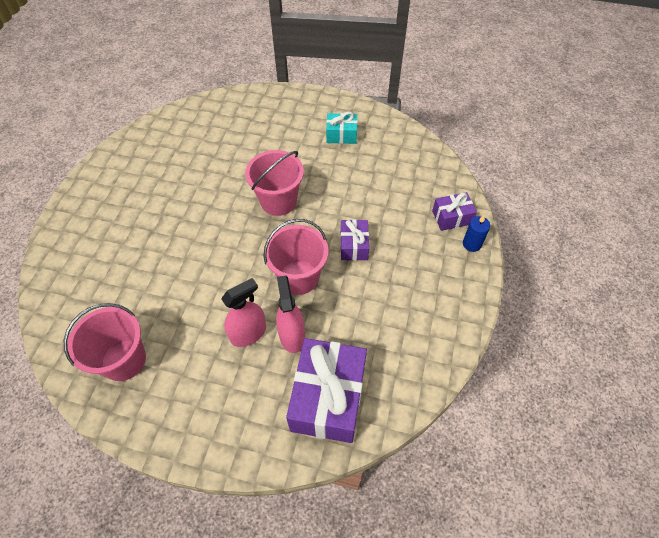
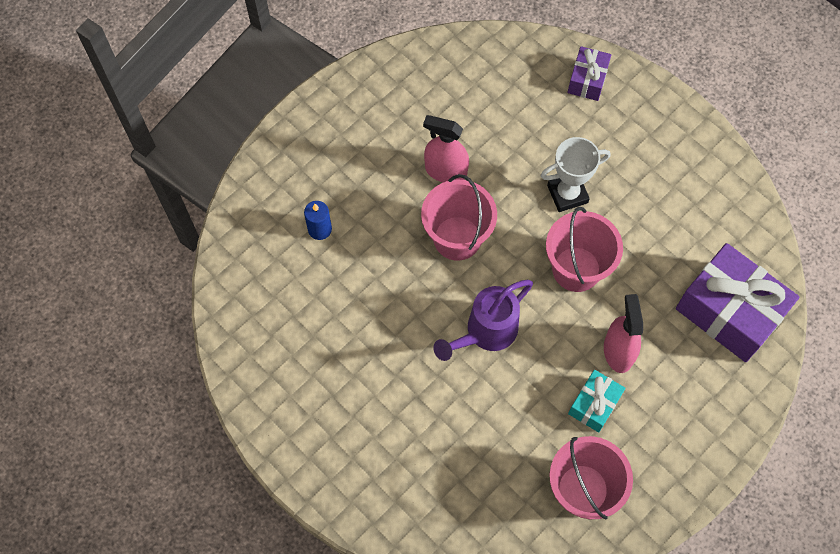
camera: 60 degrees left, 10 degrees up
pink spray bottle [276,275,305,353] -> pink spray bottle moved to [423,115,469,182]
turquoise gift [326,112,358,144] -> turquoise gift moved to [568,370,625,432]
purple gift [340,219,369,261] -> white trophy [541,137,610,212]
blue candle [463,215,490,252] -> blue candle moved to [304,201,332,240]
none -> purple watering can [433,280,533,361]

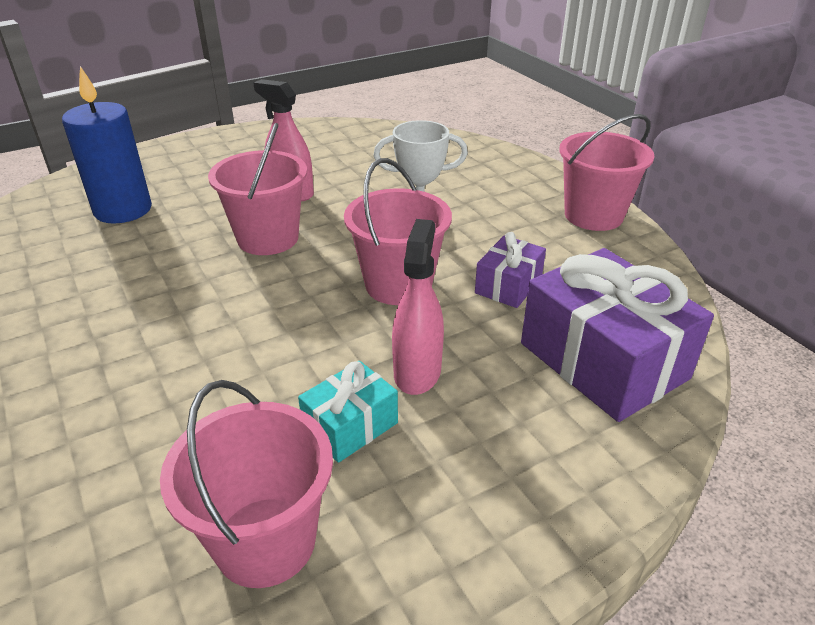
camera: 15 degrees right, 30 degrees down
blue candle [304,201,332,240] -> blue candle [62,66,152,224], size x1.98
purple watering can [433,280,533,361] -> none
purple gift [568,46,611,101] -> purple gift moved to [475,232,546,308]
none -> pink bucket [559,114,655,231]

